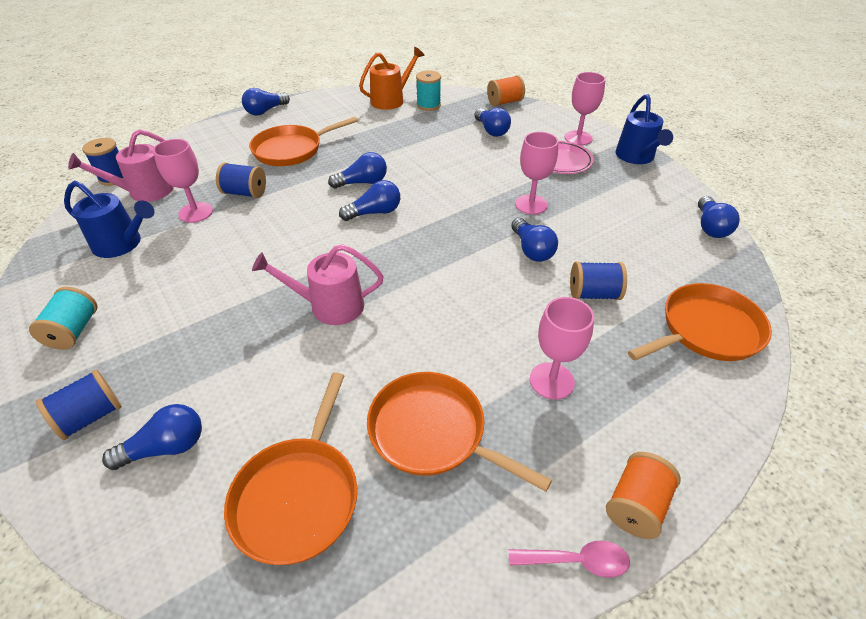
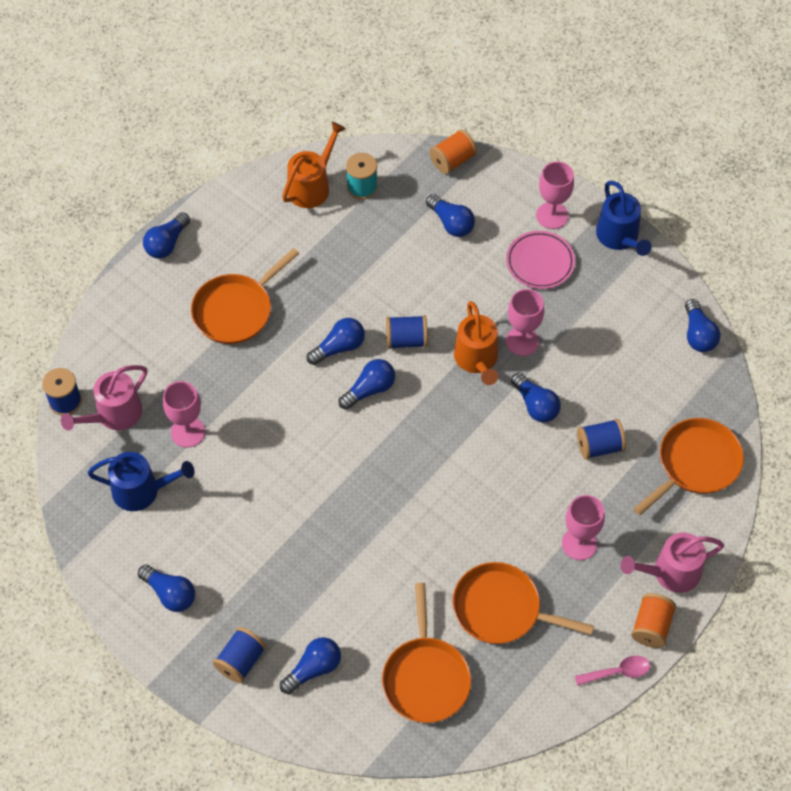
camera: 15 degrees left, 15 degrees up
turquoise spool [29,287,98,350] -> blue light bulb [138,565,195,612]
blue spool [216,163,266,198] -> blue spool moved to [386,315,428,349]
pink watering can [252,244,383,325] -> pink watering can moved to [621,533,724,593]
none -> orange watering can [454,301,498,385]

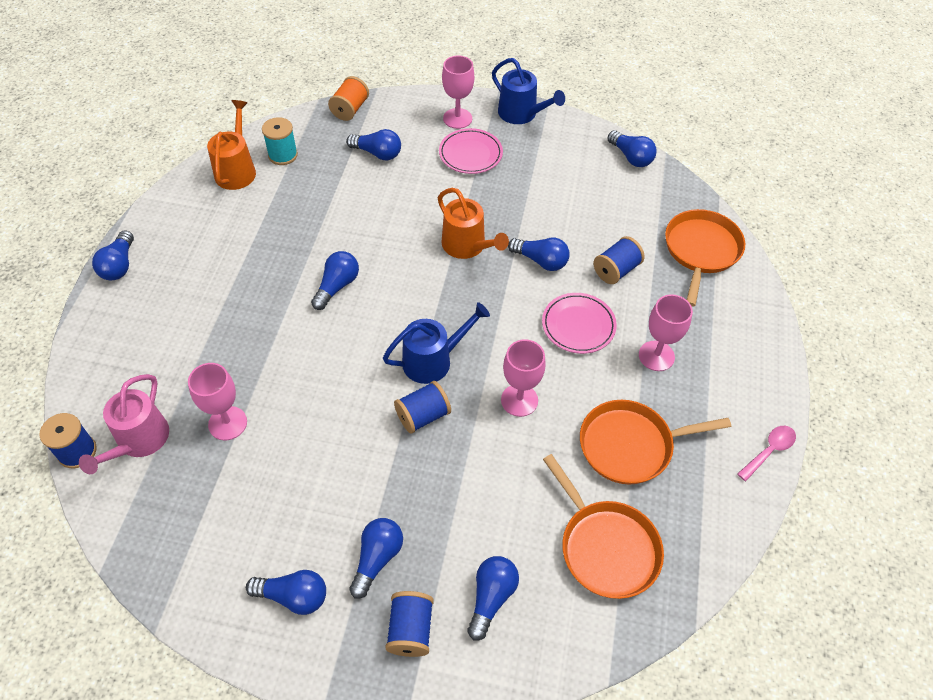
camera: 30 degrees left, 5 degrees down
blue watering can [87,452,195,511] -> blue watering can moved to [383,302,490,384]
orange pan [191,248,299,344] -> none
blue light bulb [339,359,395,410] -> blue light bulb moved to [349,518,403,599]
blue spool [386,315,428,349] -> blue spool moved to [394,381,451,434]
pink goblet [506,289,544,356] -> pink goblet moved to [501,339,546,417]
pink watering can [621,533,724,593] -> none
orange spool [631,593,676,648] -> none
none -> pink plate [542,293,617,354]

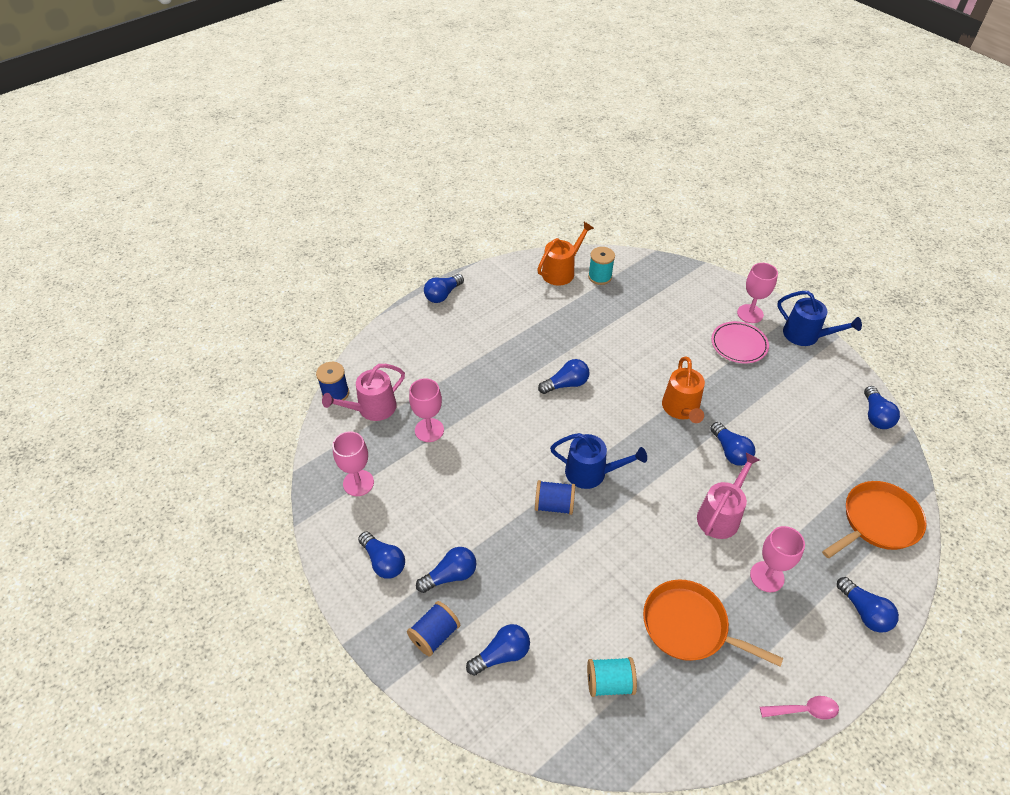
camera: 40 degrees right, 5 degrees down
orange spool [328,76,369,121] -> none
blue light bulb [346,129,401,160] -> blue light bulb moved to [837,577,899,633]
blue watering can [492,58,565,124] -> blue watering can turned 45 degrees counterclockwise [777,291,862,346]
pink goblet [501,339,546,417] -> pink goblet moved to [332,431,374,496]
pink plate [542,293,617,354] -> pink watering can [697,453,760,539]
orange pan [543,454,664,599] -> turquoise spool [587,657,637,697]
blue spool [593,236,645,284] -> none

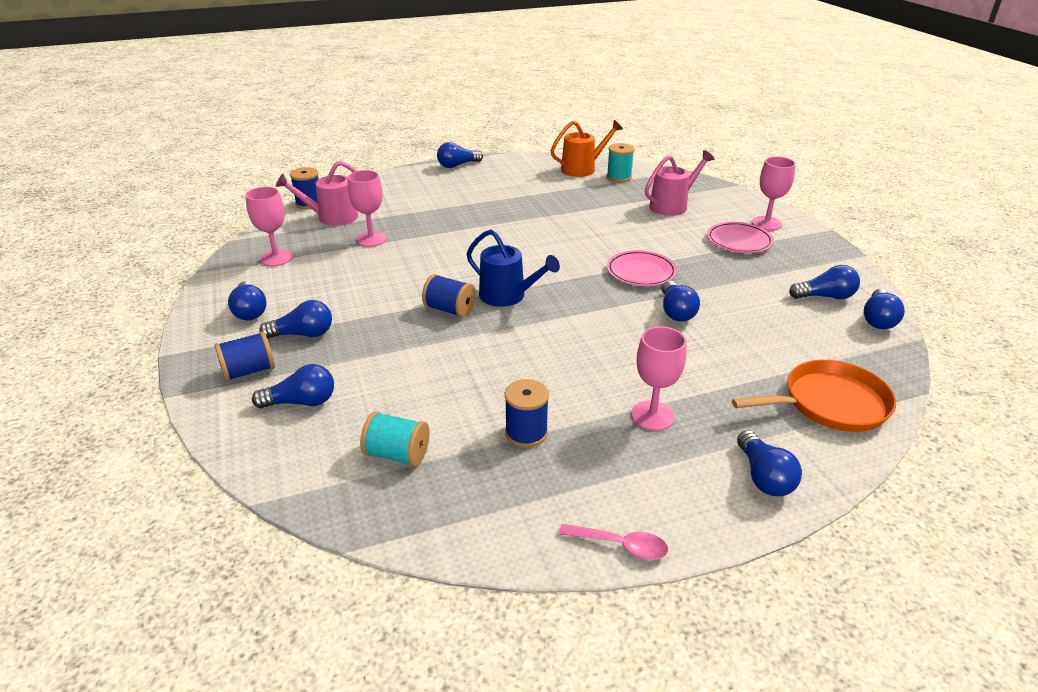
camera: 20 degrees right, 15 degrees down
blue light bulb [538,359,589,394] -> blue light bulb moved to [789,265,860,299]
orange pan [643,579,783,667] -> blue spool [505,379,549,447]
orange watering can [662,357,705,423] -> pink plate [607,250,677,286]
pink watering can [697,453,760,539] -> pink watering can moved to [645,150,714,216]
blue watering can [777,291,862,346] -> none

